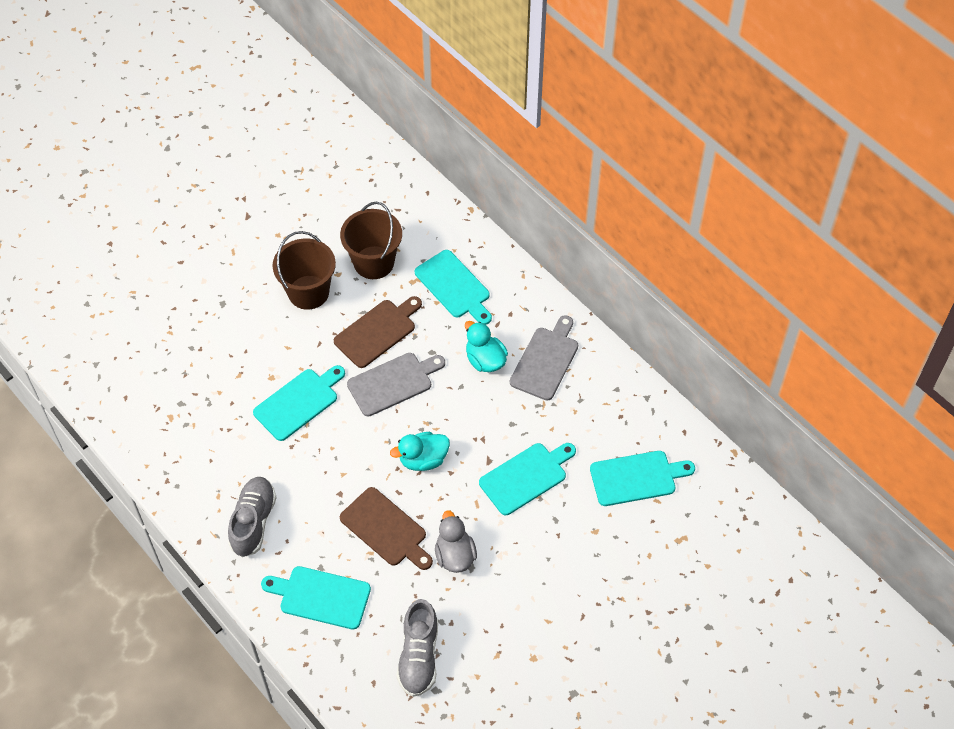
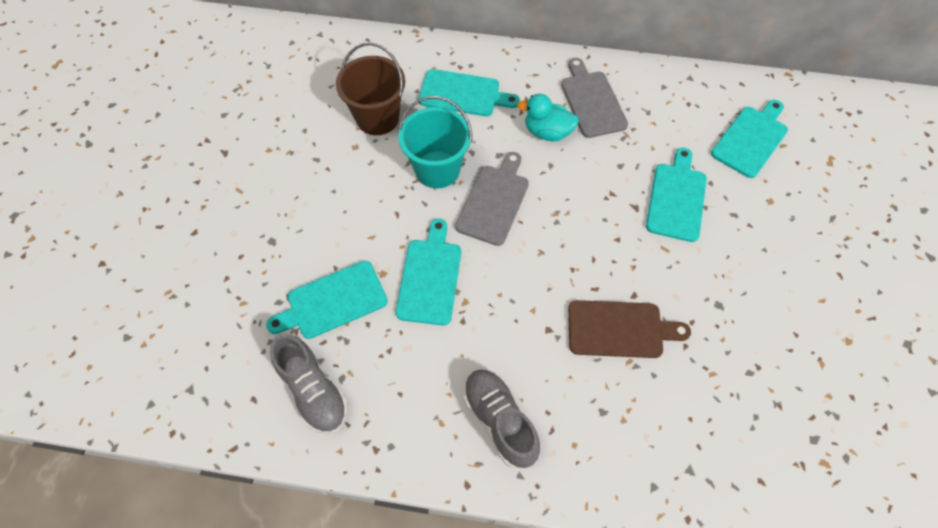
camera: 40 degrees left, 5 degrees up
turquoise cutting board [261,566,371,629] -> turquoise cutting board moved to [266,261,388,339]
brown bucket [273,231,336,310] -> none
brown cutting board [334,296,422,368] -> turquoise bucket [398,96,472,189]
turquoise duck [390,432,450,471] -> none
grey shoe [397,599,438,697] -> grey shoe moved to [270,334,348,434]
grey duck [435,510,477,573] -> none

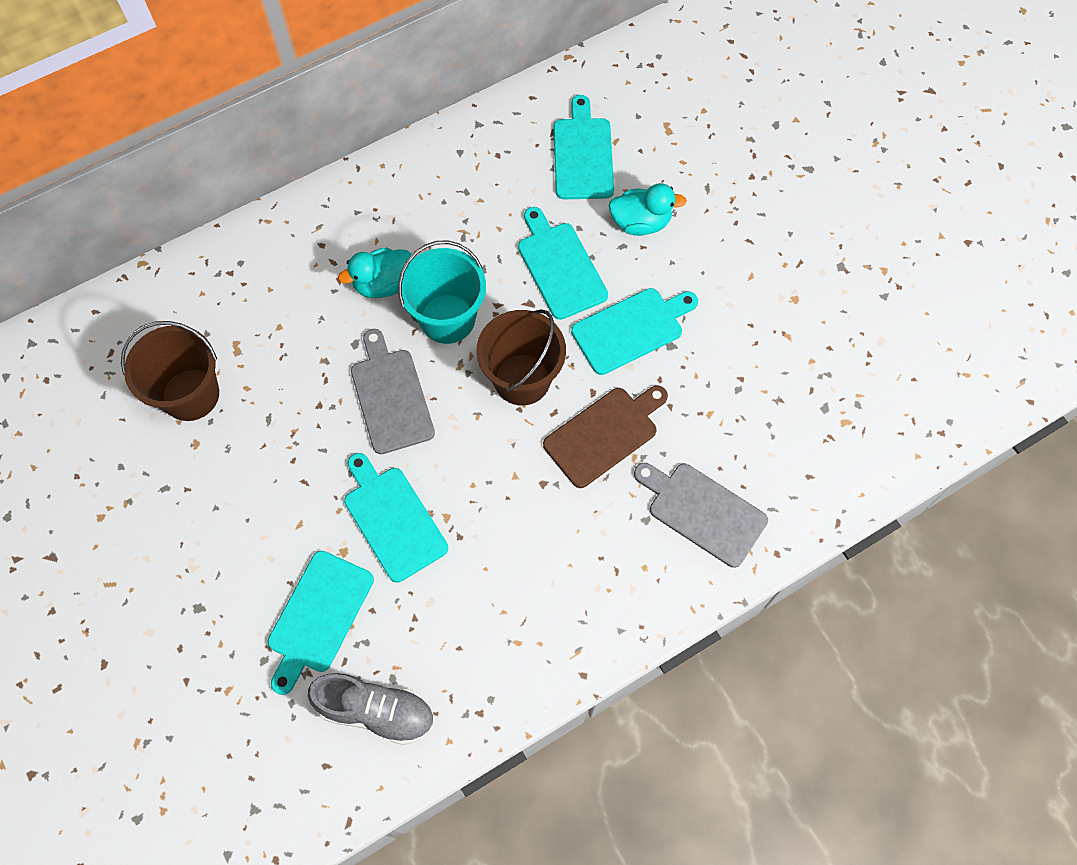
camera: 40 degrees left, 5 degrees up
turquoise bucket [398,96,472,189] -> turquoise bucket moved to [398,240,486,344]
turquoise cutting board [418,69,520,116] -> turquoise cutting board moved to [571,288,698,375]
grey shoe [463,369,540,468] -> none
grey cutting board [561,58,628,138] -> grey cutting board moved to [634,463,768,568]
none -> brown bucket [477,309,566,406]
none -> turquoise duck [609,183,687,236]

